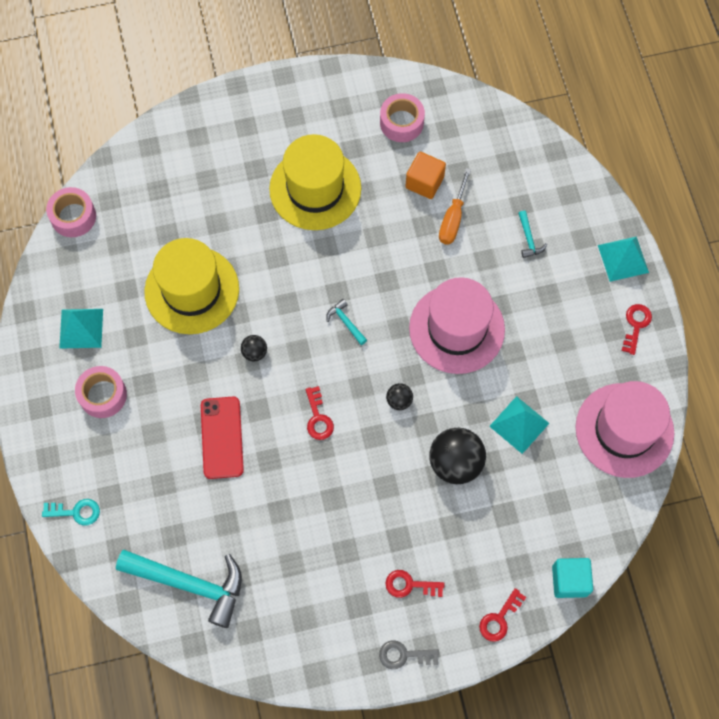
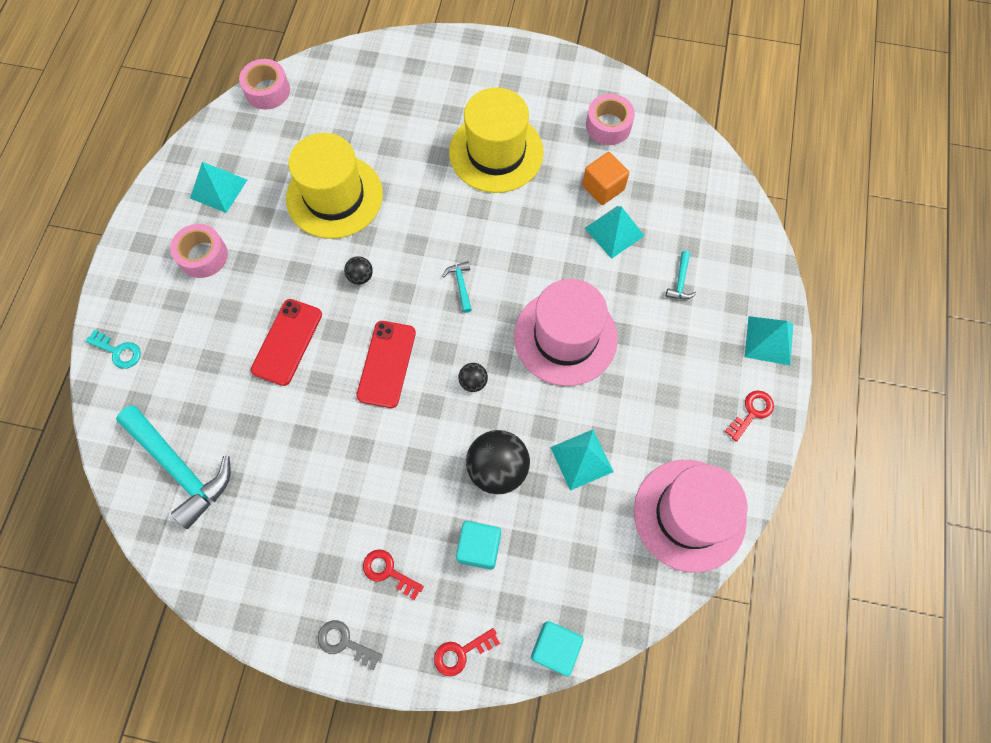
camera: 25 degrees right, 0 degrees up
red key [306,386,334,440] -> red phone [356,321,416,408]
orange screwdriver [439,168,471,245] -> turquoise pyramid [585,206,644,259]
none -> turquoise cube [456,521,501,570]

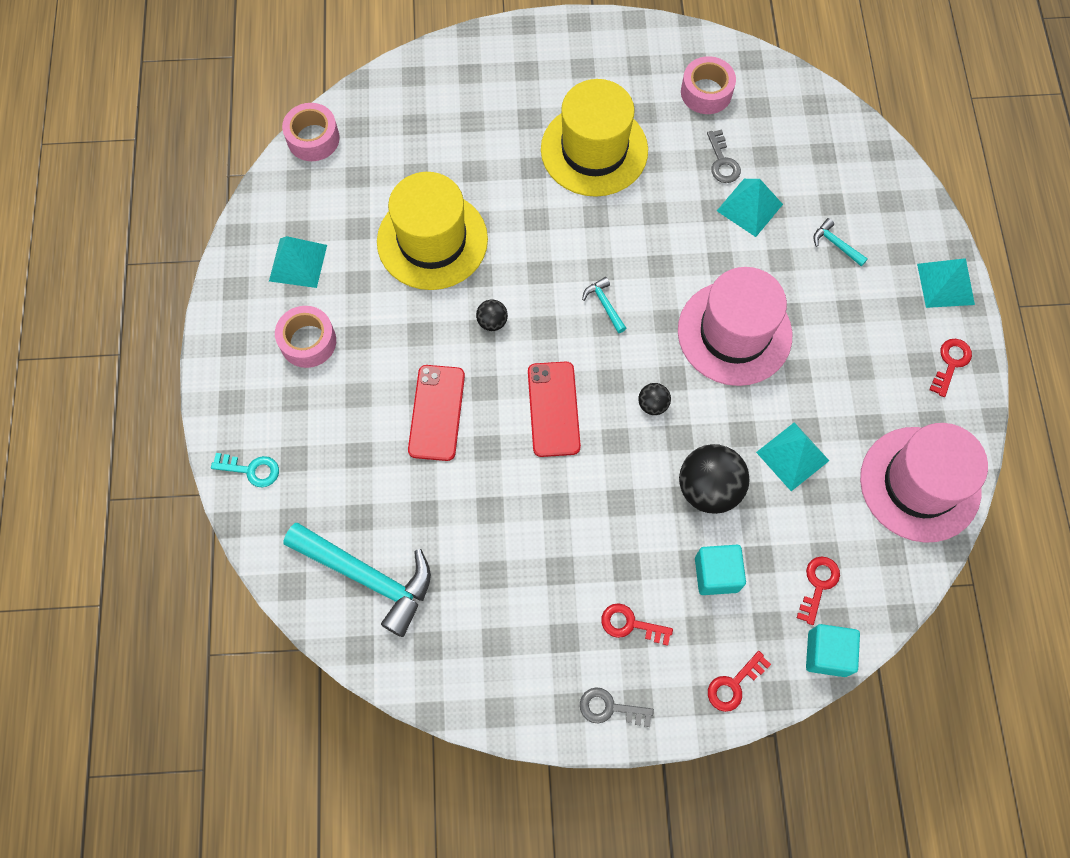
camera: 15 degrees left, 0 degrees up
orange cube [582,152,629,205] -> grey key [707,129,741,183]
turquoise hammer [666,251,696,299] -> turquoise hammer turned 135 degrees clockwise [813,218,868,266]
none -> red key [797,556,840,625]

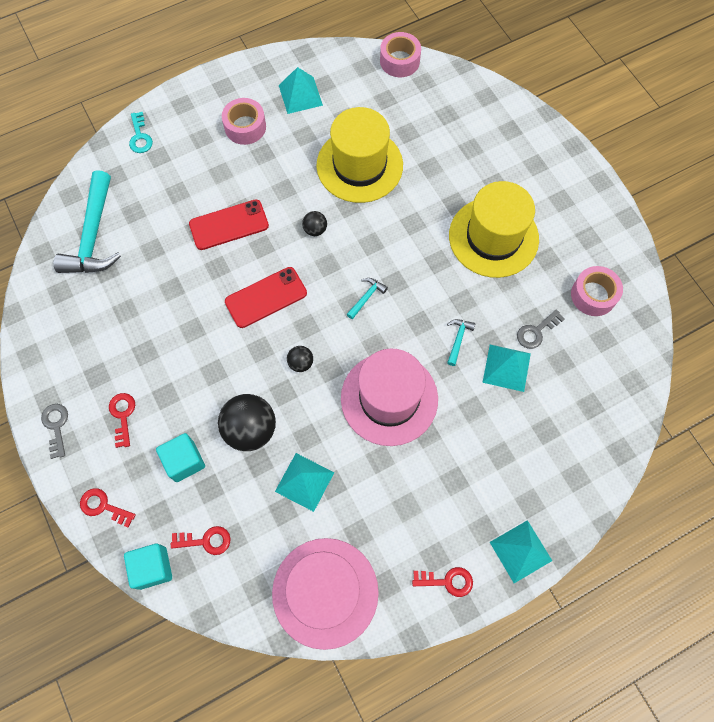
camera: 65 degrees right, 0 degrees up
turquoise hammer [813,218,868,266] -> turquoise hammer moved to [447,319,476,366]

